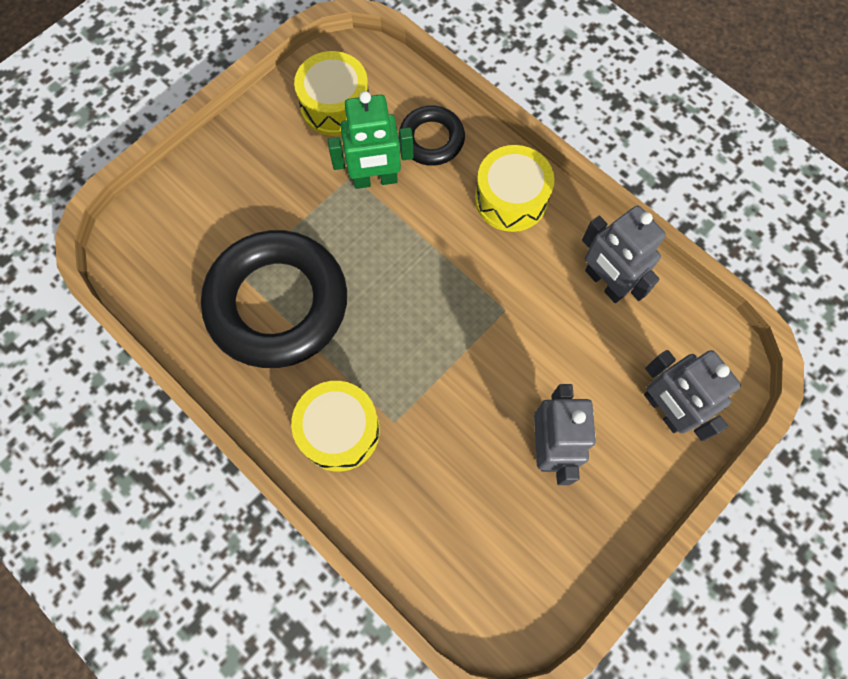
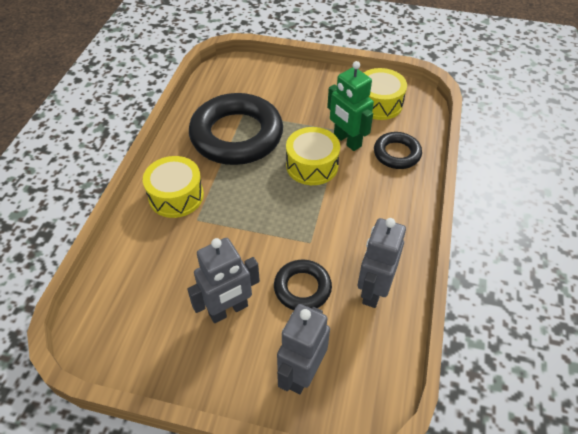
camera: 60 degrees right, 20 degrees down
yellow drum [475,145,554,232] -> yellow drum moved to [286,127,340,185]
none -> black ring [274,260,332,310]

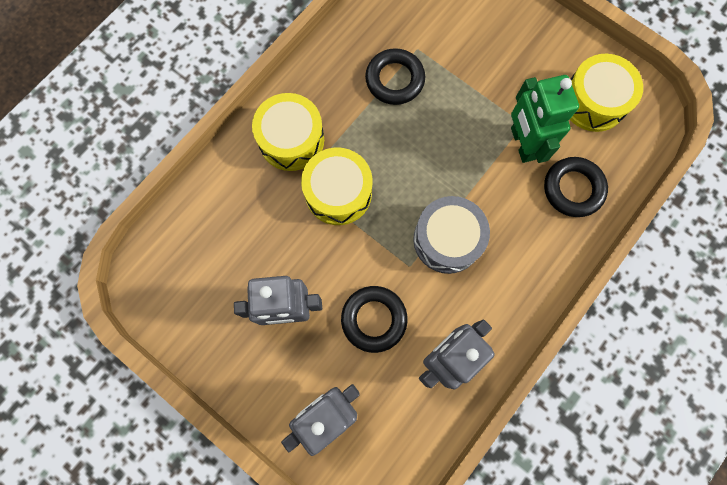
camera: 25 degrees right, 25 degrees up
black ring [189,93,283,165] -> black ring [365,48,425,105], size x0.50
yellow drum [286,127,340,185] -> yellow drum moved to [301,148,372,225]
none -> grey drum [413,196,490,274]

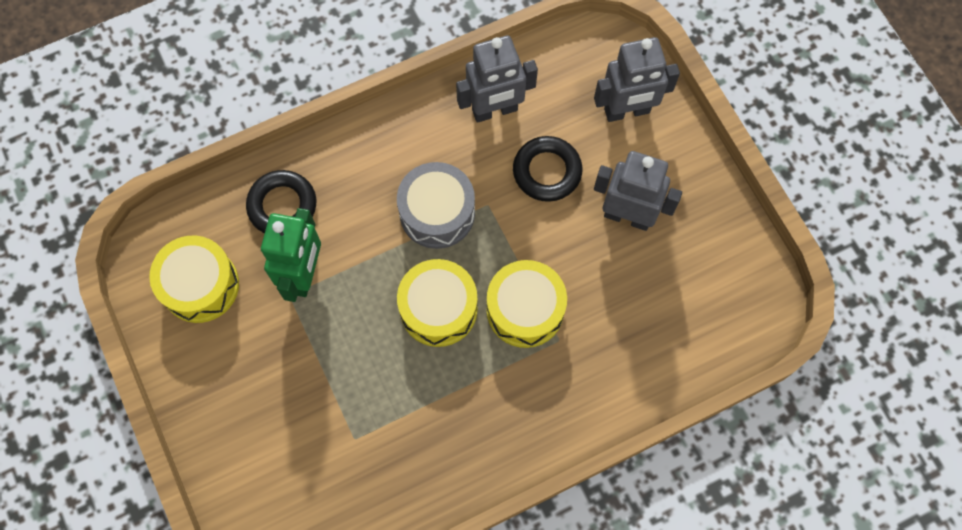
camera: 155 degrees left, 5 degrees down
yellow drum [252,93,324,171] -> yellow drum moved to [397,259,478,347]
black ring [365,48,425,105] -> none

